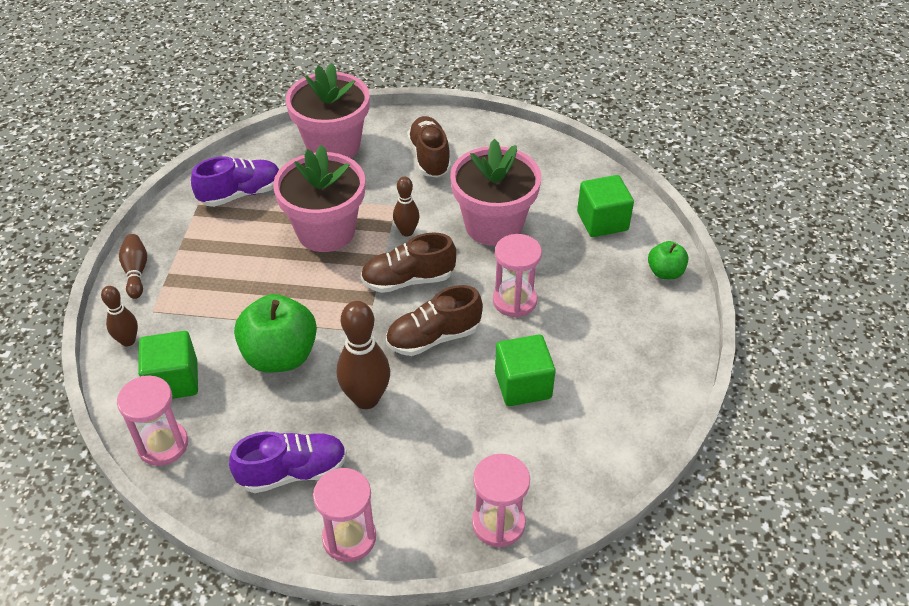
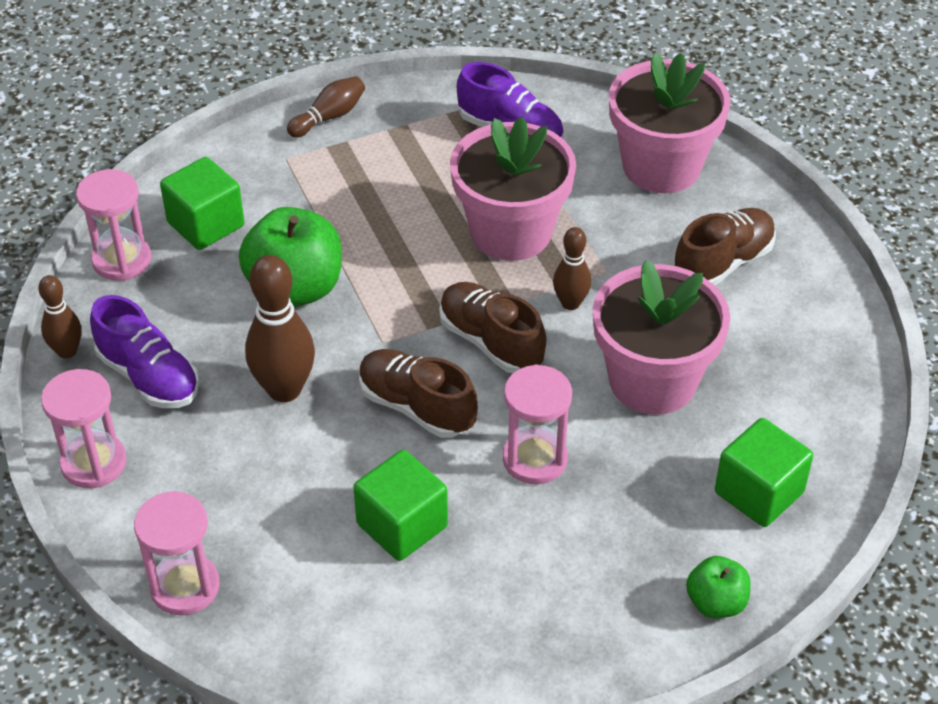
camera: 60 degrees right, 0 degrees up
brown bowling pin [101,286,138,346] -> brown bowling pin moved to [38,275,82,359]

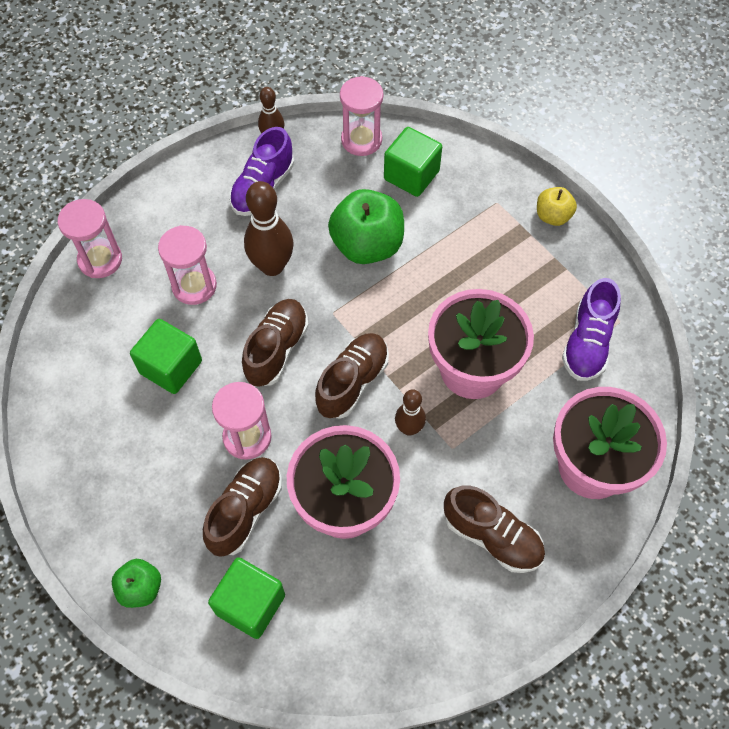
camera: 75 degrees right, 15 degrees up
pink hourglass [41,369,127,488] -> pink hourglass moved to [158,225,217,305]
brown bowling pin [287,76,365,138] -> yellow apple [537,187,577,226]
none -> brown shoe [203,457,282,557]

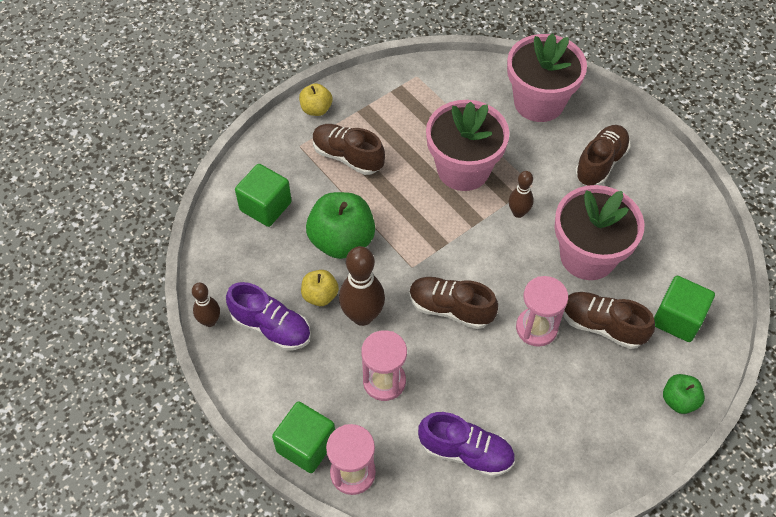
camera: 90 degrees left, 5 degrees down
green cube [130,319,202,394] -> green cube moved to [272,401,335,473]
brown shoe [315,333,389,419] -> brown shoe moved to [312,124,385,175]
pink hourglass [340,76,383,156] -> none
purple shoe [562,278,621,381] -> purple shoe moved to [418,412,515,477]
none -> yellow apple [301,270,339,306]

